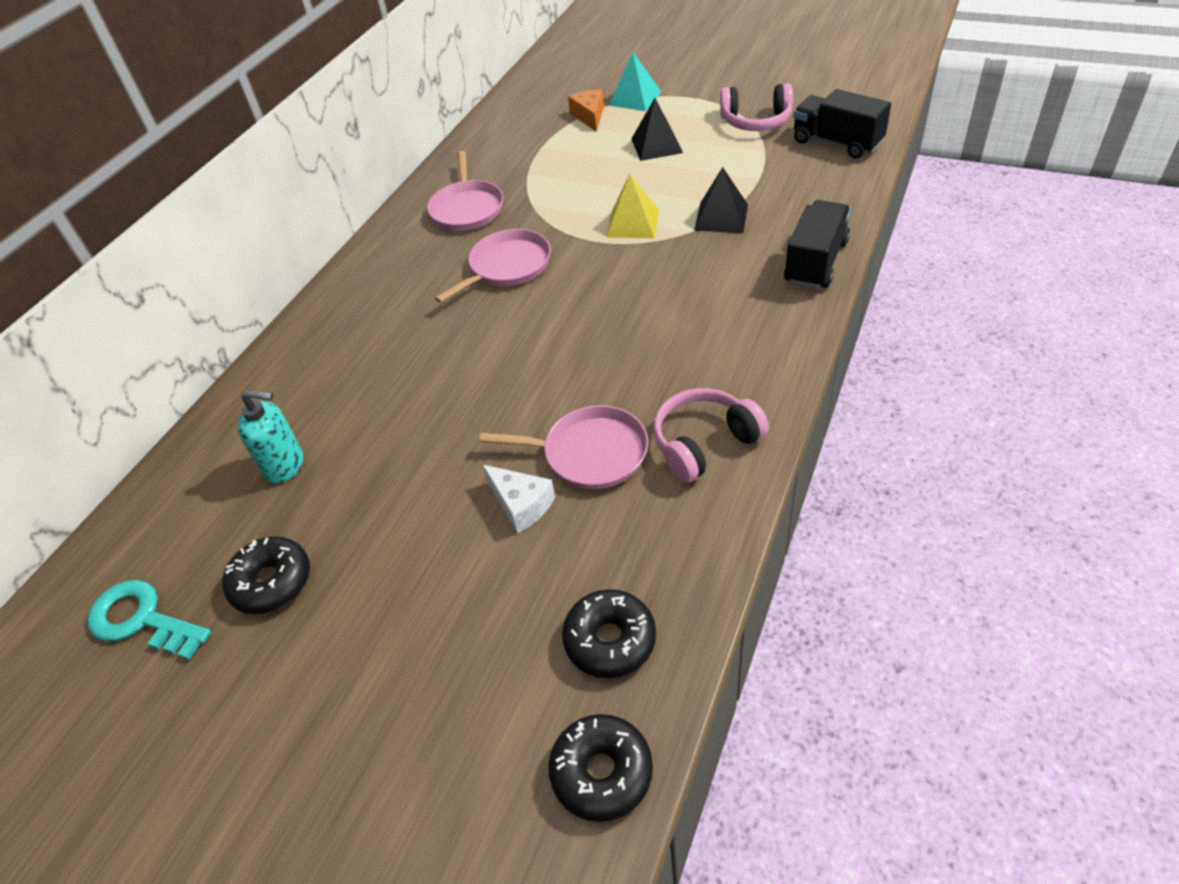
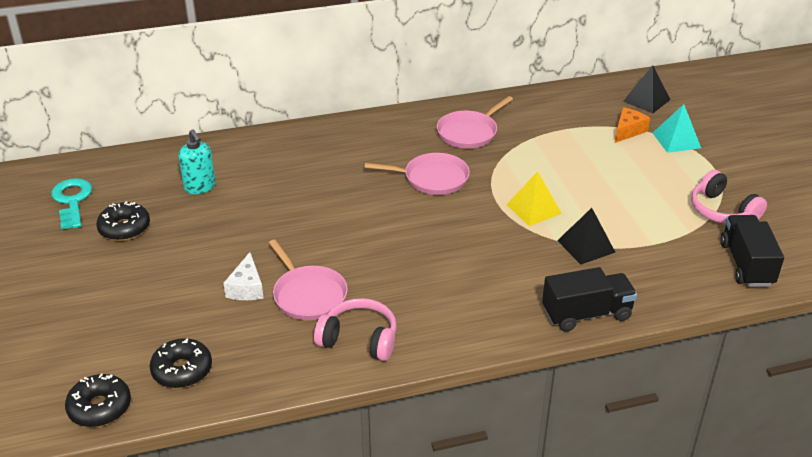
camera: 45 degrees right, 10 degrees down
black pyramid [632,98,683,161] -> black pyramid moved to [623,65,671,113]

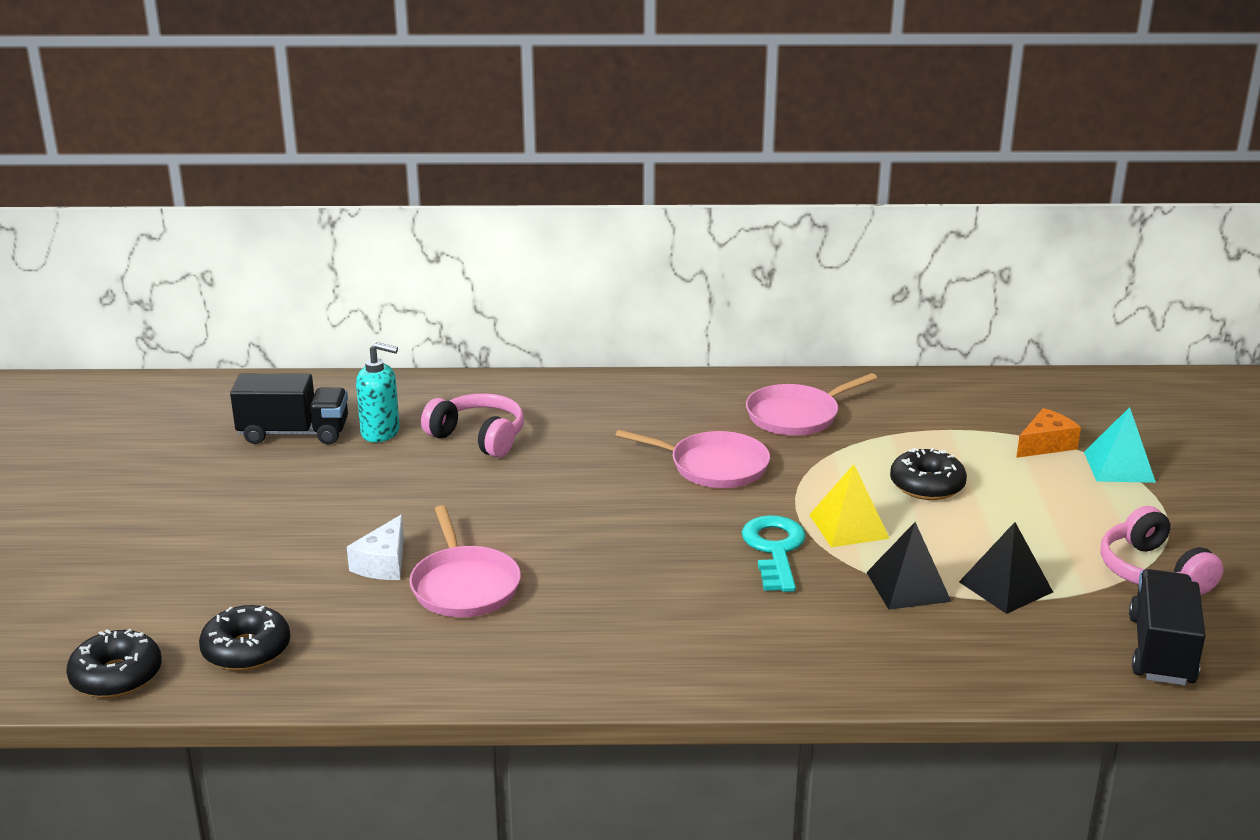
camera: 15 degrees right, 10 degrees down
turquoise key [51,178,92,229] -> turquoise key moved to [742,515,806,592]
black donut [96,201,150,241] -> black donut moved to [890,448,967,500]
turquoise soap dispenser [178,129,216,194] -> turquoise soap dispenser turned 60 degrees counterclockwise [356,342,400,442]
pink headphones [314,298,397,361] -> pink headphones moved to [421,393,524,458]
black truck [542,267,637,332] -> black truck moved to [230,374,348,445]
black pyramid [623,65,671,113] -> black pyramid moved to [959,522,1053,614]

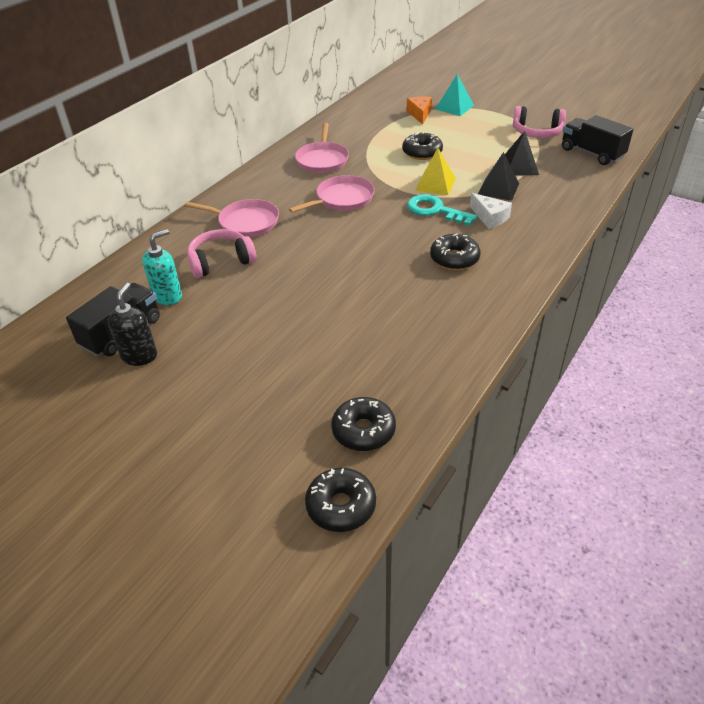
camera: 55 degrees left, 15 degrees up
white cheese [347,515,404,580] -> white cheese moved to [470,193,512,229]
pink pan [410,505,521,617] -> pink pan moved to [184,199,279,237]
none -> black soap dispenser [108,283,157,366]
none -> black donut [430,233,480,270]

